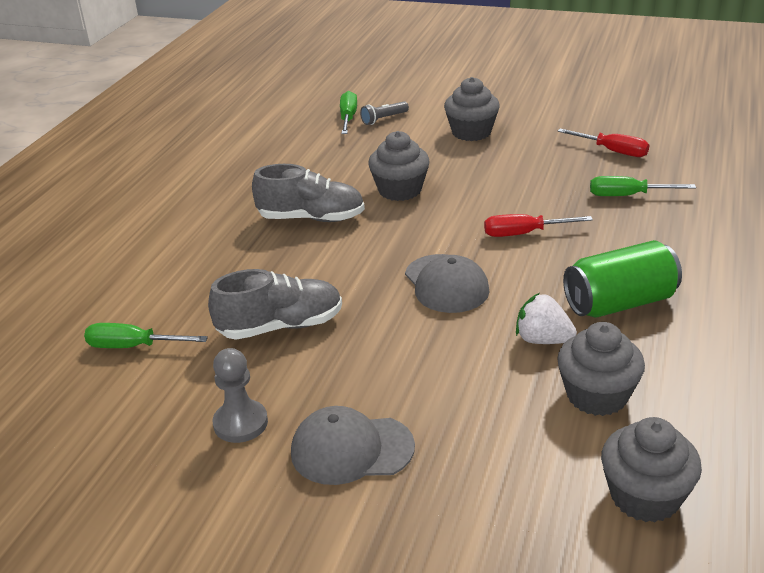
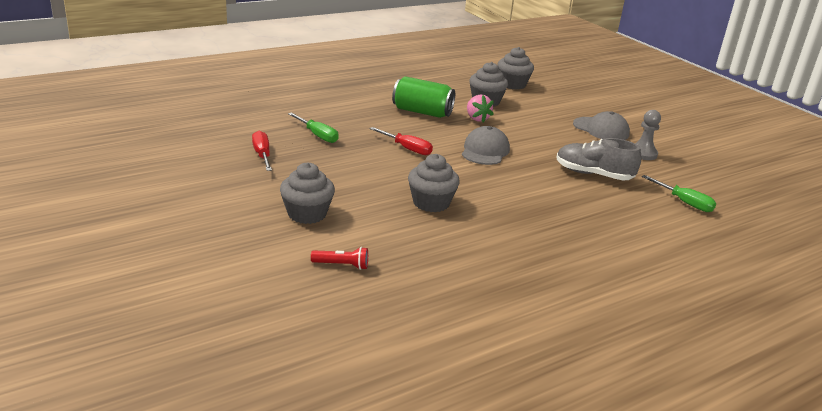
camera: 145 degrees left, 5 degrees down
grey shoe [252,164,365,222] -> none
green screwdriver [340,91,357,134] -> none
grey flashlight [360,101,409,125] -> red flashlight [311,247,368,270]
white strawberry [516,293,577,344] -> pink strawberry [467,95,494,122]

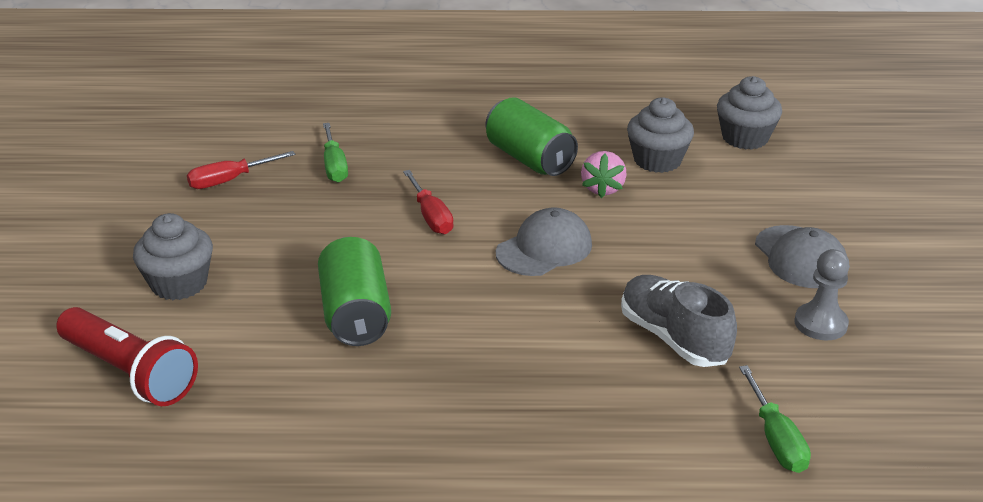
camera: 35 degrees right, 5 degrees up
red screwdriver [252,131,272,171] -> red screwdriver turned 135 degrees counterclockwise [187,151,295,189]
red flashlight [311,247,368,270] -> red flashlight [56,307,198,406], size x2.08
grey cupcake [408,154,460,212] -> green can [318,237,391,346]

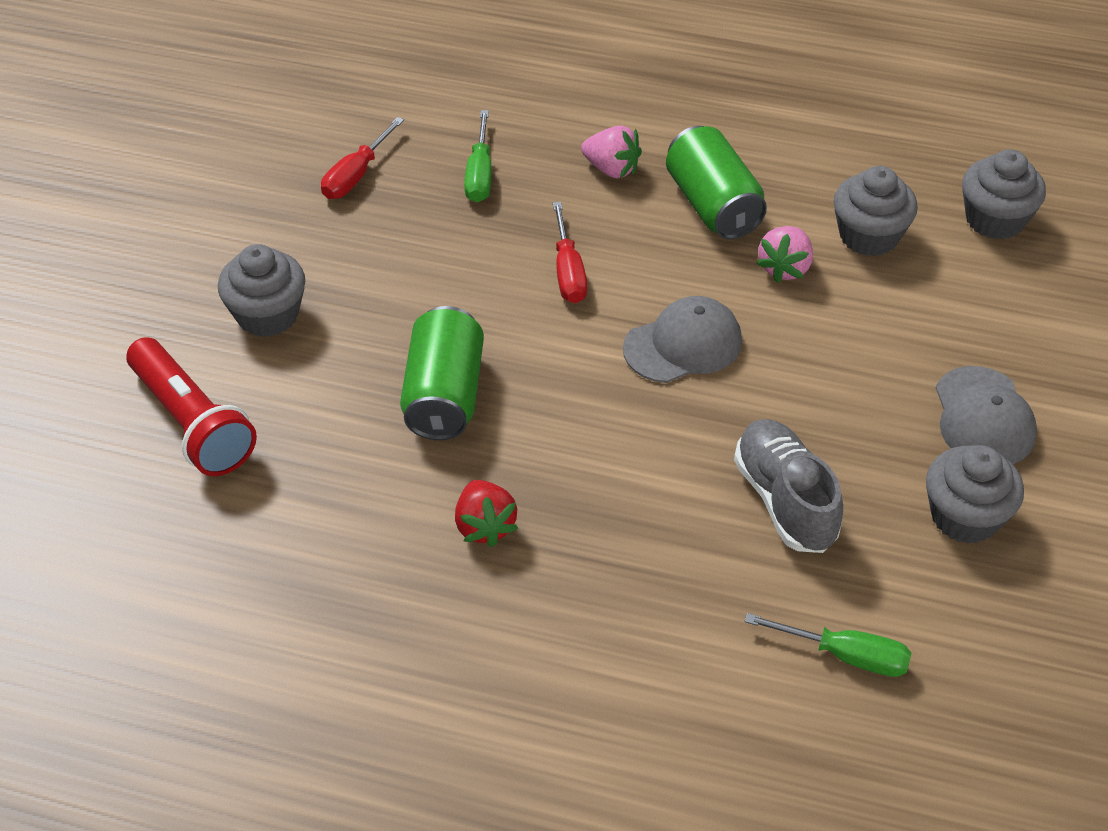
camera: 15 degrees right, 15 degrees up
red screwdriver [187,151,295,189] -> red screwdriver turned 45 degrees counterclockwise [321,117,404,199]
green screwdriver [739,365,811,473] -> green screwdriver turned 75 degrees counterclockwise [745,613,911,677]
grey pawn [795,249,850,340] -> grey cupcake [926,445,1024,544]
none -> red strawberry [455,480,518,547]
none -> pink strawberry [581,125,642,178]

